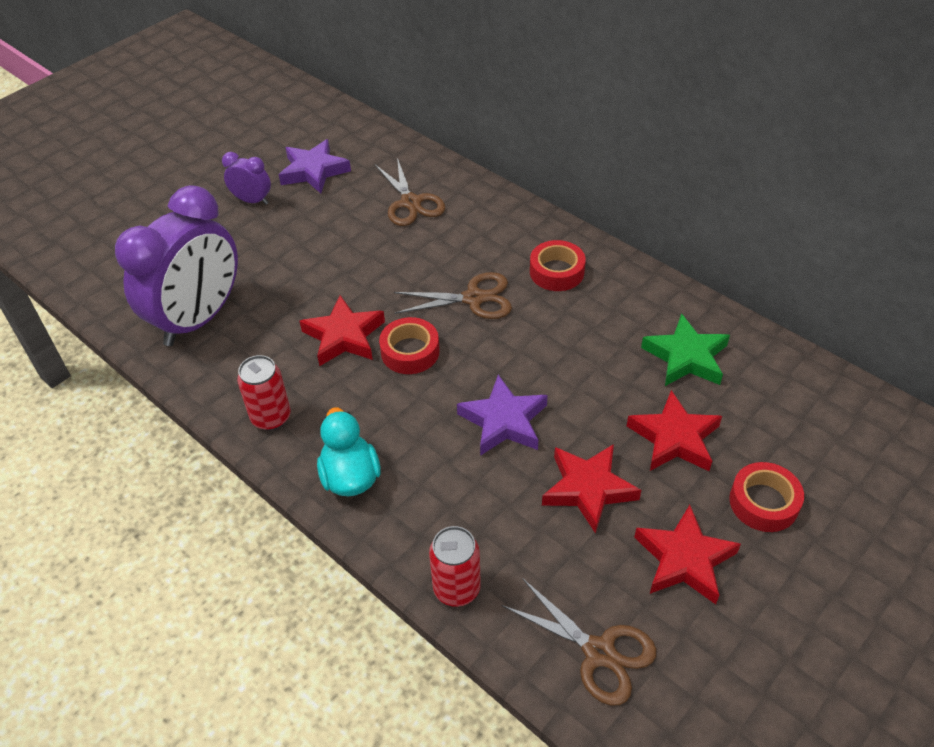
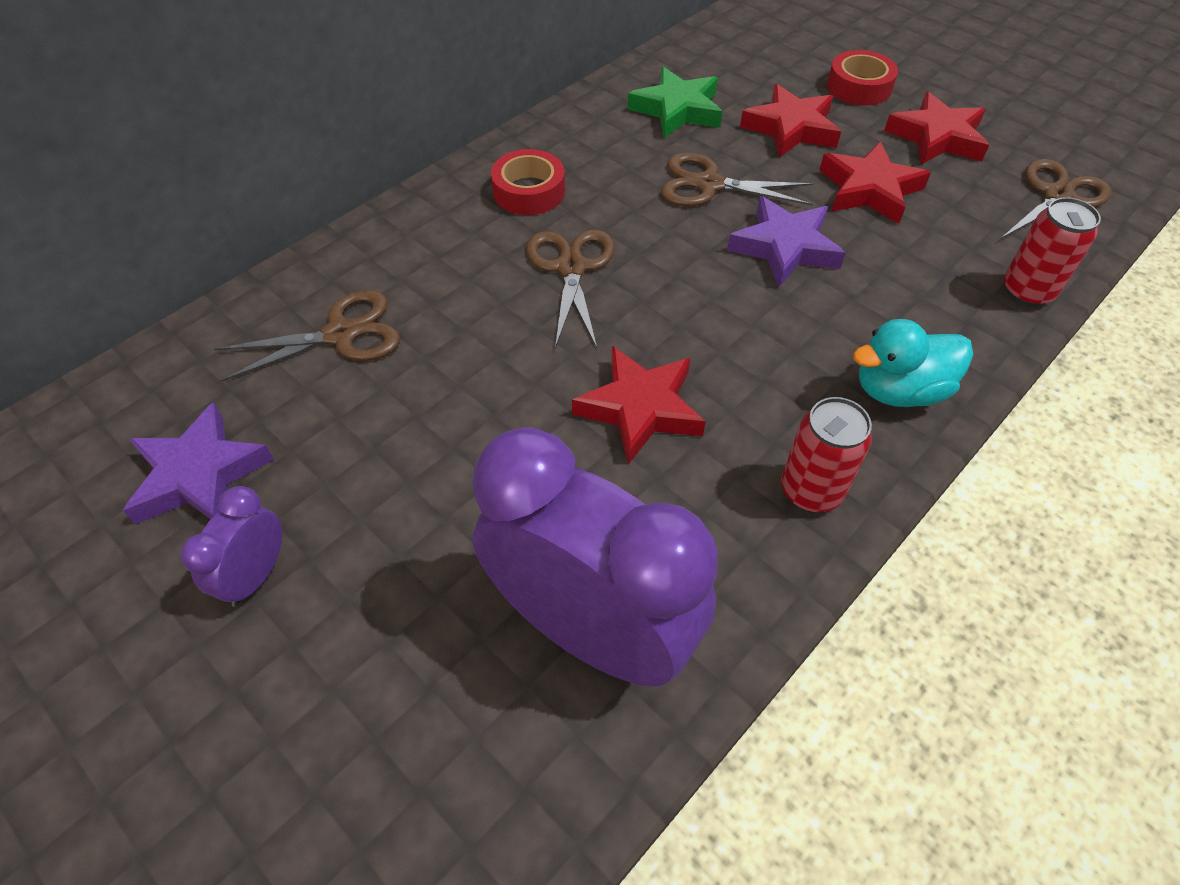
camera: 90 degrees left, 5 degrees up
red tape [379,317,440,374] -> none
none -> brown scissors [661,153,814,206]

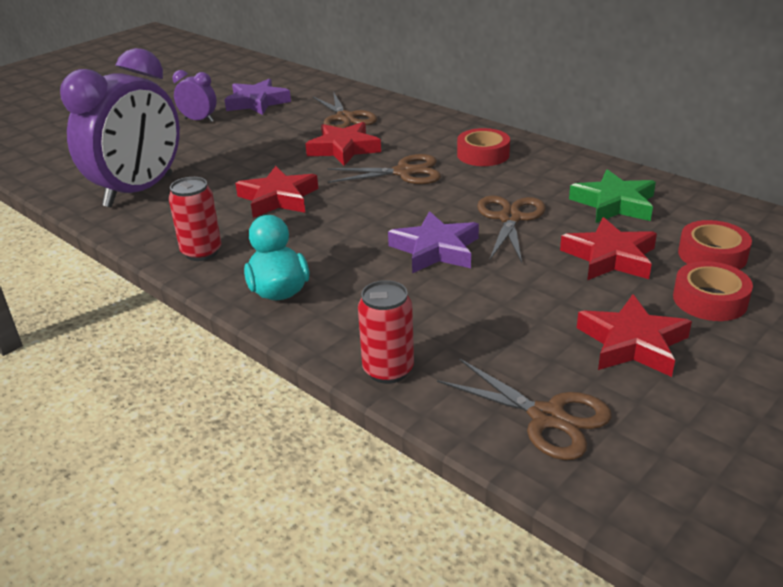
camera: 90 degrees right, 20 degrees down
red star [819,141,931,224] -> red star moved to [305,122,381,166]
none -> red tape [678,220,752,270]

